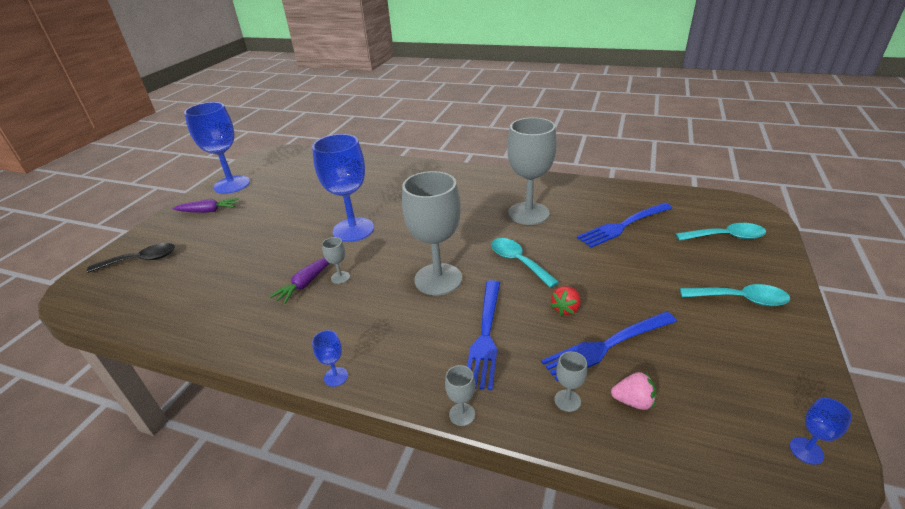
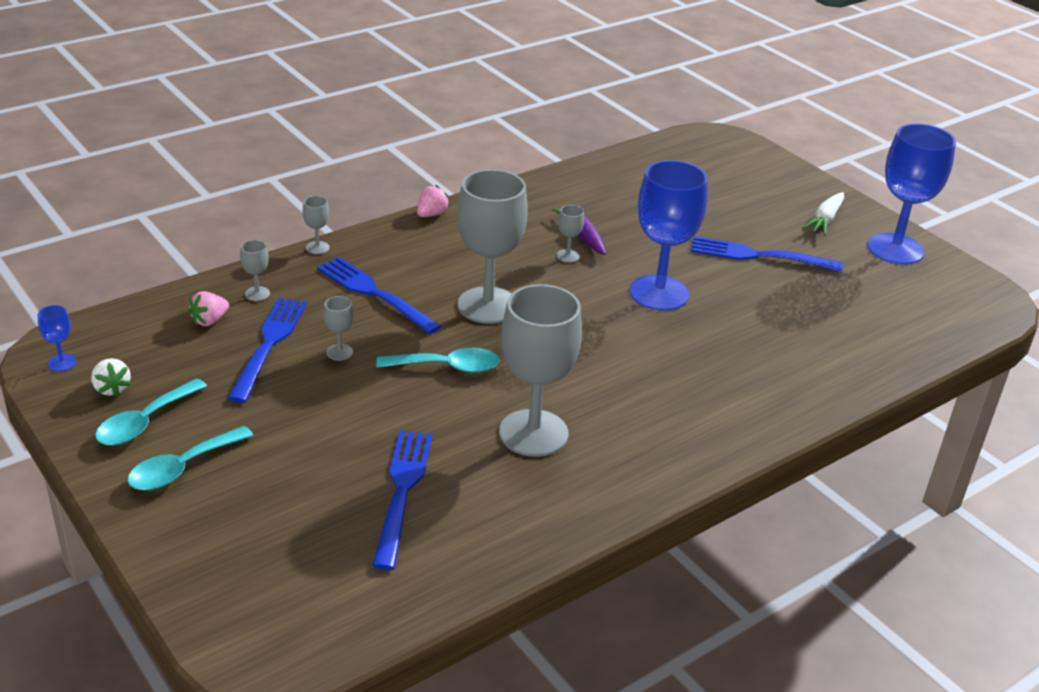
camera: 120 degrees right, 0 degrees up
black spoon [87,243,175,273] -> none
purple carrot [172,198,239,213] -> white carrot [802,192,844,235]
blue goblet [312,330,348,387] -> pink strawberry [417,185,450,217]
red strawberry [551,286,581,316] -> grey goblet [323,296,353,361]
turquoise spoon [676,223,766,241] -> turquoise spoon moved to [95,378,207,446]
none -> white strawberry [91,358,131,397]
none -> blue fork [691,236,843,272]

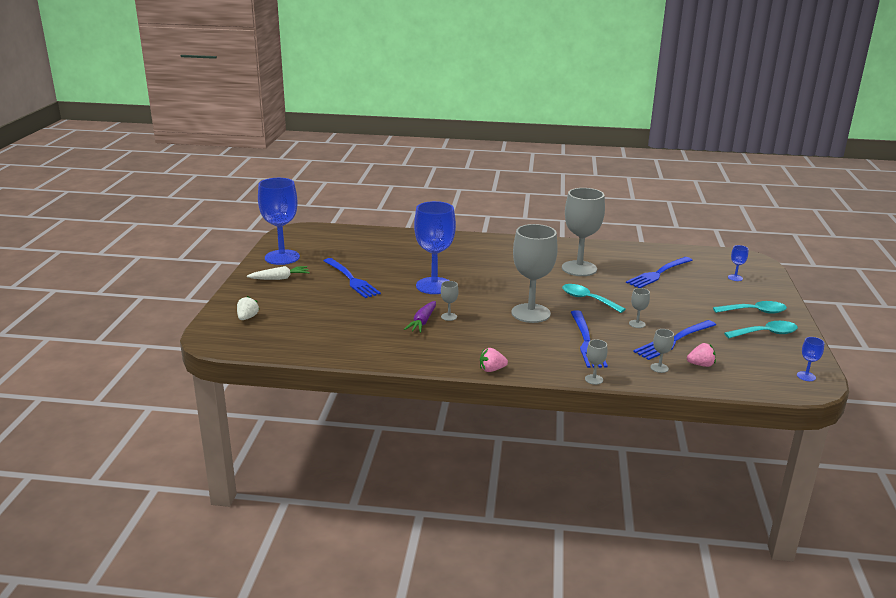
camera: 135 degrees left, 10 degrees down
white strawberry [91,358,131,397] -> white strawberry moved to [237,296,259,320]
none -> blue goblet [728,245,748,281]

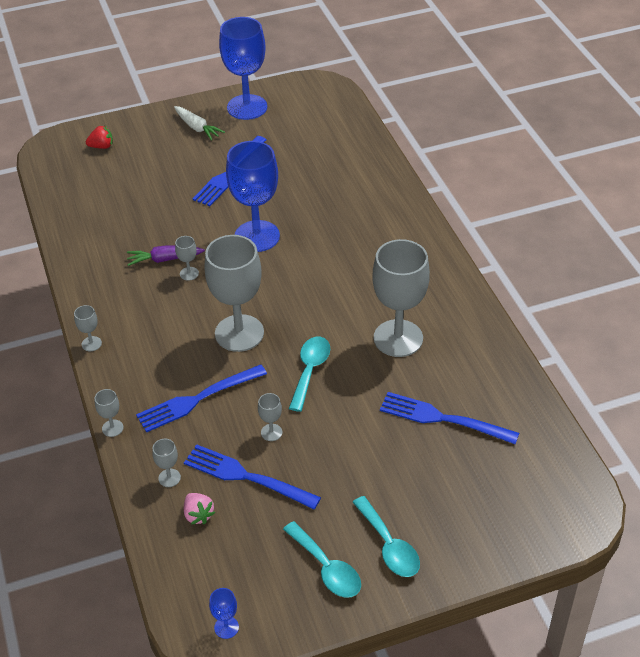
camera: 65 degrees right, 20 degrees up
white strawberry [237,296,259,320] -> red strawberry [86,125,113,149]
pink strawberry [480,348,508,372] -> grey goblet [74,305,102,351]
blue goblet [728,245,748,281] -> none

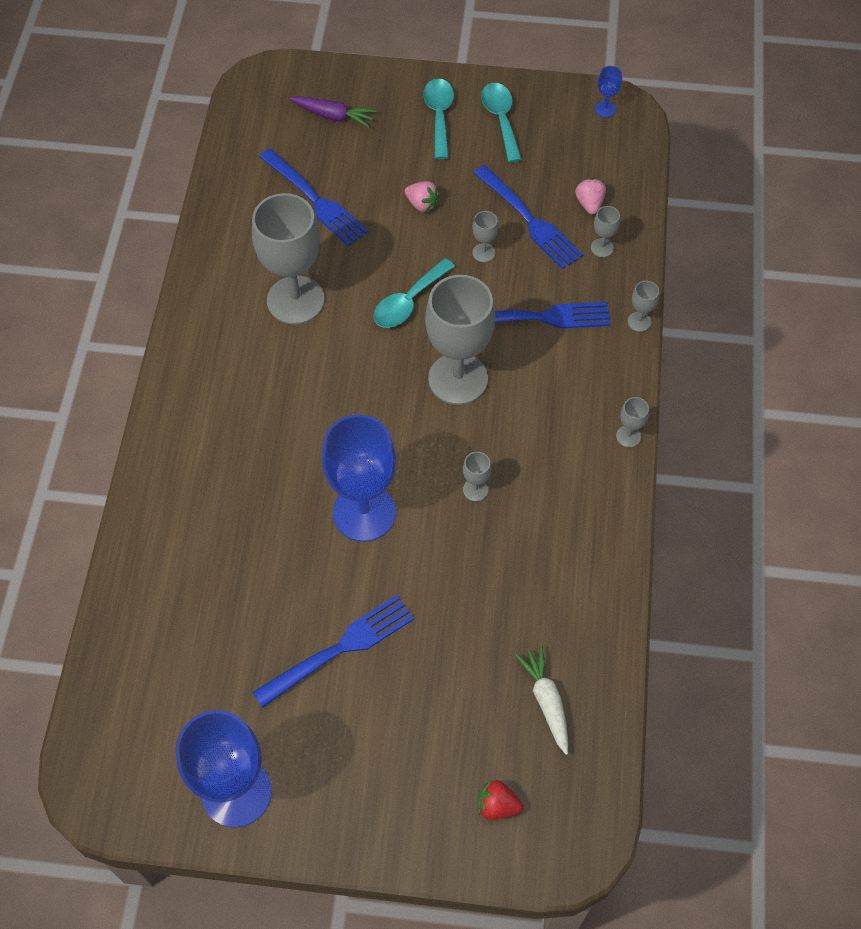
camera: 155 degrees left, 15 degrees up
purple carrot [127,245,205,266] -> purple carrot moved to [289,96,376,128]
white carrot [174,106,225,141] -> white carrot moved to [514,645,568,755]
none -> pink strawberry [405,181,440,212]

